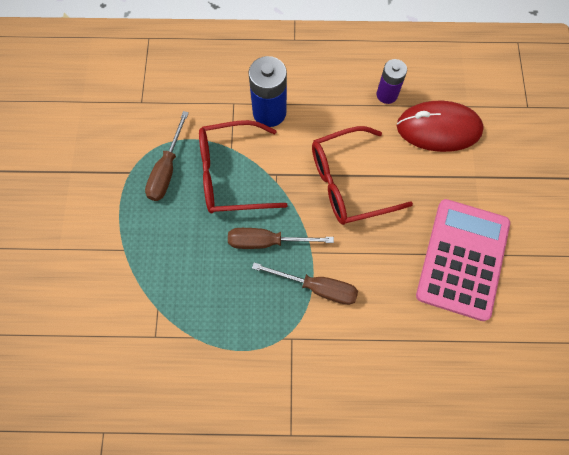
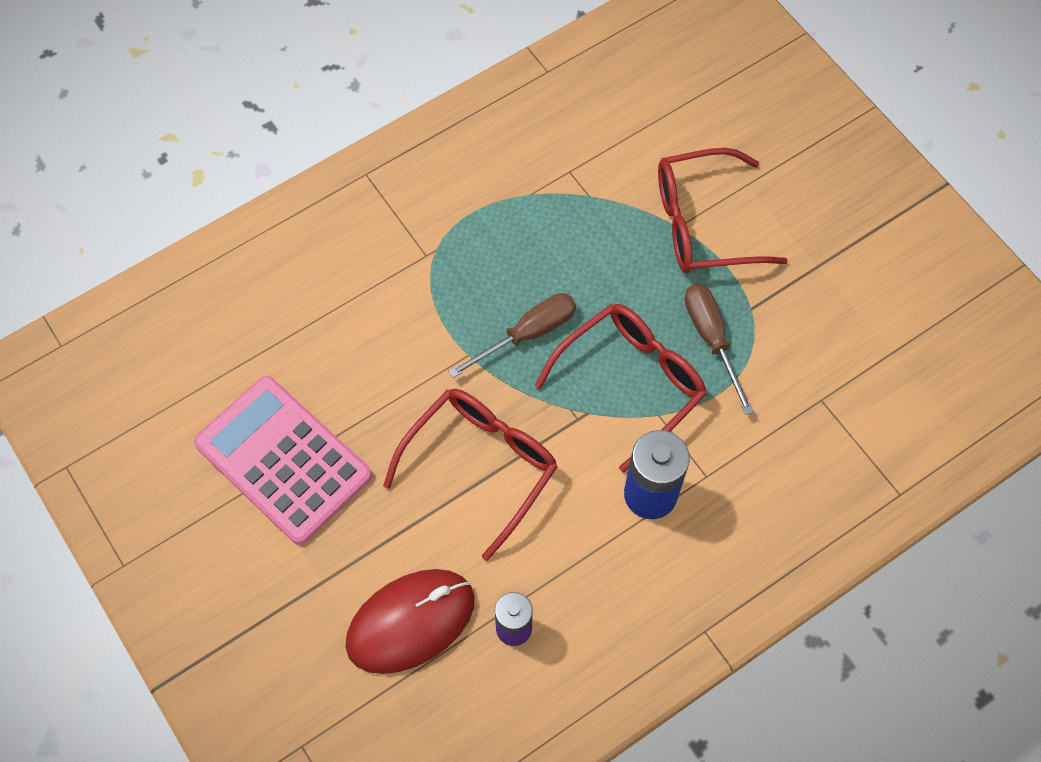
camera: 145 degrees right, 5 degrees down
brown screwdriver [252,263,358,305] -> none
pink calculator [416,199,510,321] -> pink calculator turned 150 degrees clockwise [194,376,372,545]
none -> red glasses [658,148,788,273]

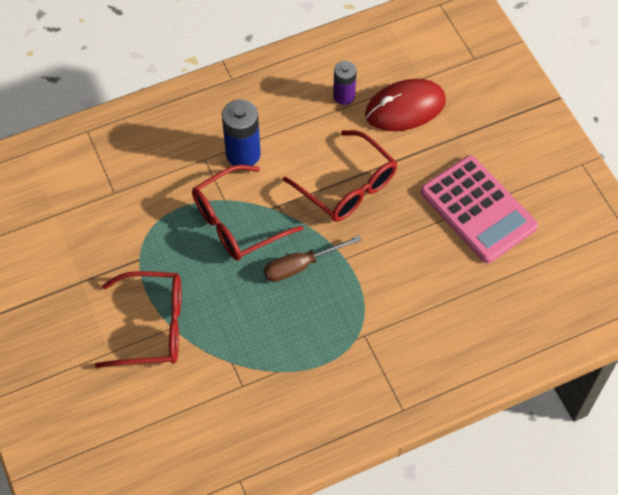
camera: 170 degrees left, 5 degrees down
red glasses [383,389,558,561] -> red glasses turned 90 degrees counterclockwise [283,130,397,222]
brown screwdriver [685,284,754,415] -> none

